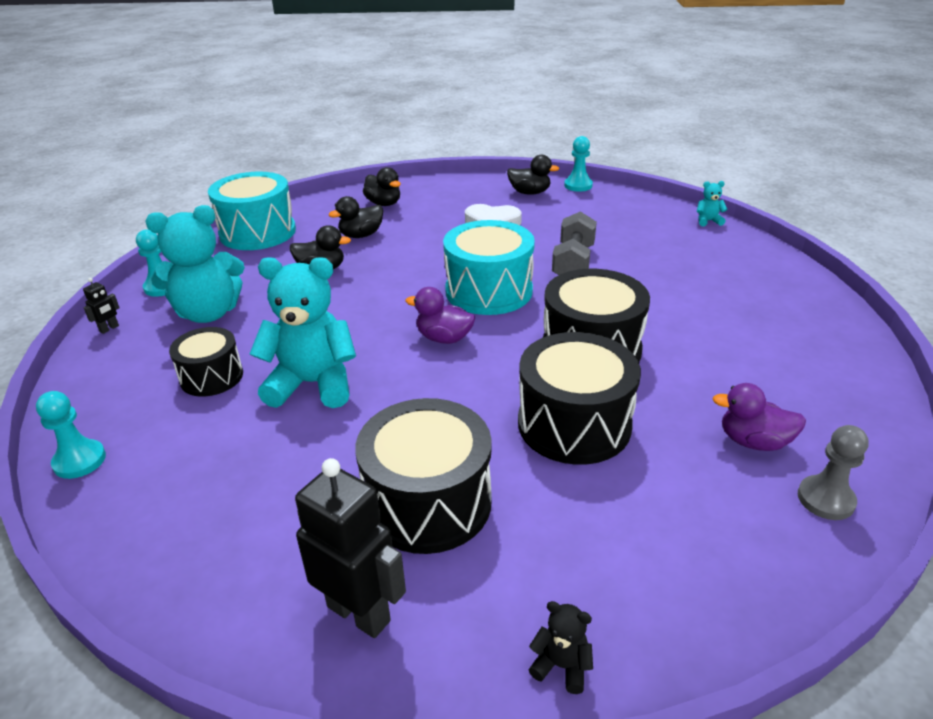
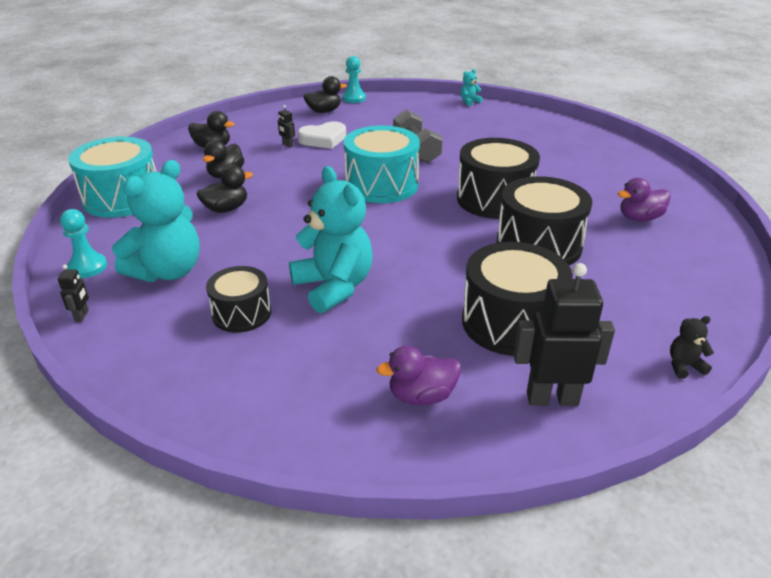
camera: 35 degrees left, 0 degrees up
turquoise pawn [36,391,106,479] -> none
turquoise teddy bear [250,257,356,408] -> turquoise teddy bear turned 90 degrees clockwise [289,166,373,313]
purple duck [405,287,475,344] -> purple duck moved to [376,346,461,405]
grey pawn [798,425,869,520] -> none
none -> black robot [278,105,295,148]

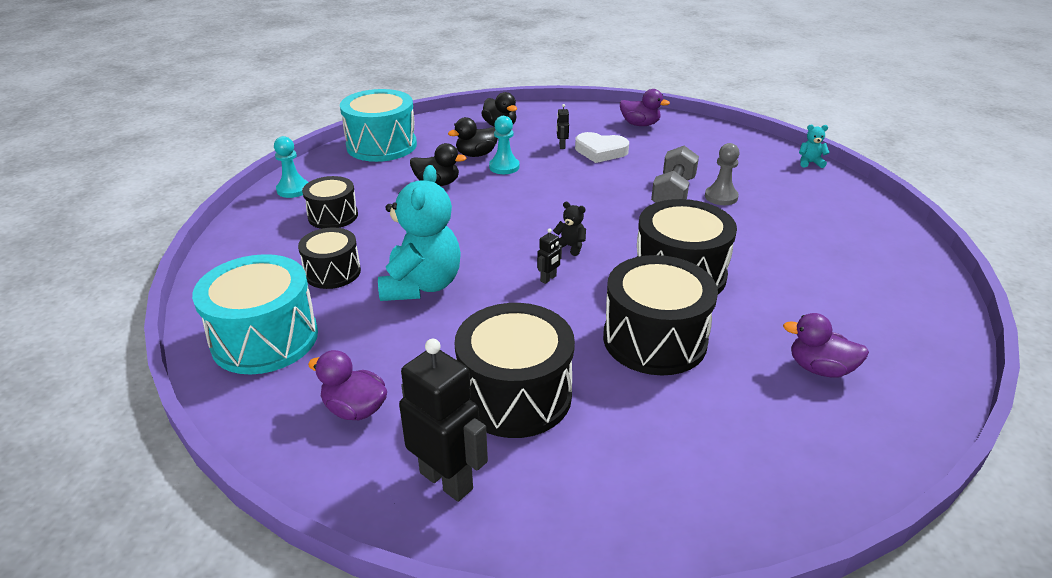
camera: 40 degrees right, 0 degrees up
black robot [58,265,89,322] -> black robot moved to [537,228,562,284]
turquoise teddy bear [112,160,200,282] -> black drum [302,176,358,229]
black duck [303,76,347,113] -> purple duck [620,89,670,126]
turquoise pawn [342,56,366,103] -> turquoise pawn moved to [489,116,520,174]
turquoise drum [344,125,420,203] -> turquoise drum moved to [192,254,318,374]
black teddy bear [670,316,714,379] -> black teddy bear moved to [553,202,586,256]
none -> grey pawn [705,143,740,205]

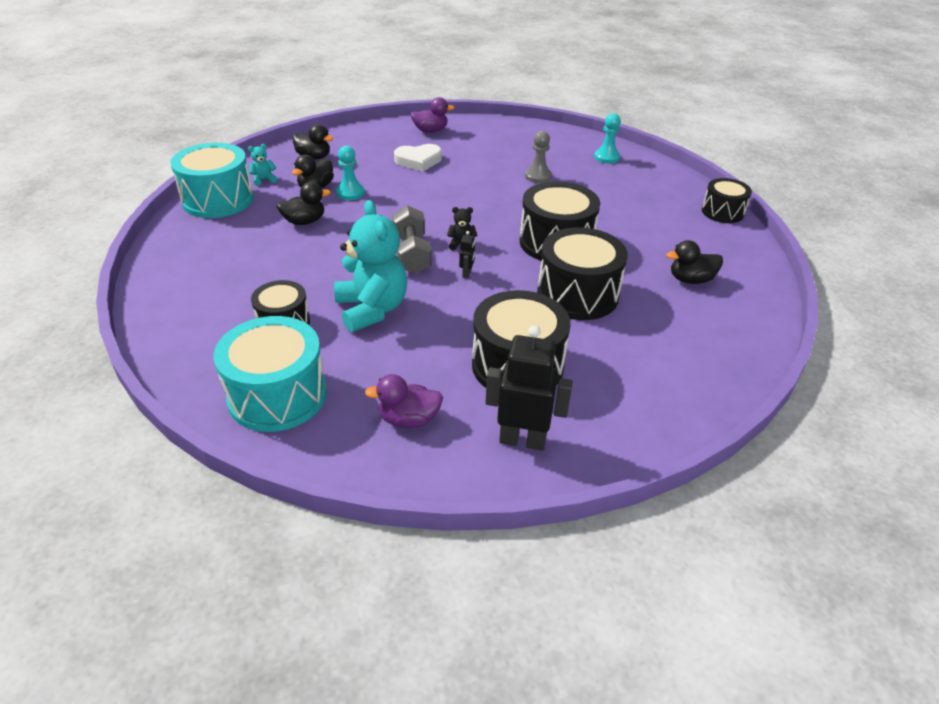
camera: 30 degrees left, 5 degrees up
turquoise pawn [274,136,308,198] -> turquoise pawn moved to [594,113,621,164]
black drum [302,176,358,229] -> black drum moved to [702,178,752,223]
black robot [557,104,569,149] -> none
grey dumbbell [651,146,699,203] -> grey dumbbell moved to [392,205,432,274]
purple duck [783,313,869,378] -> black duck [666,240,723,284]
turquoise teddy bear [799,125,830,168] -> turquoise teddy bear moved to [248,144,277,186]

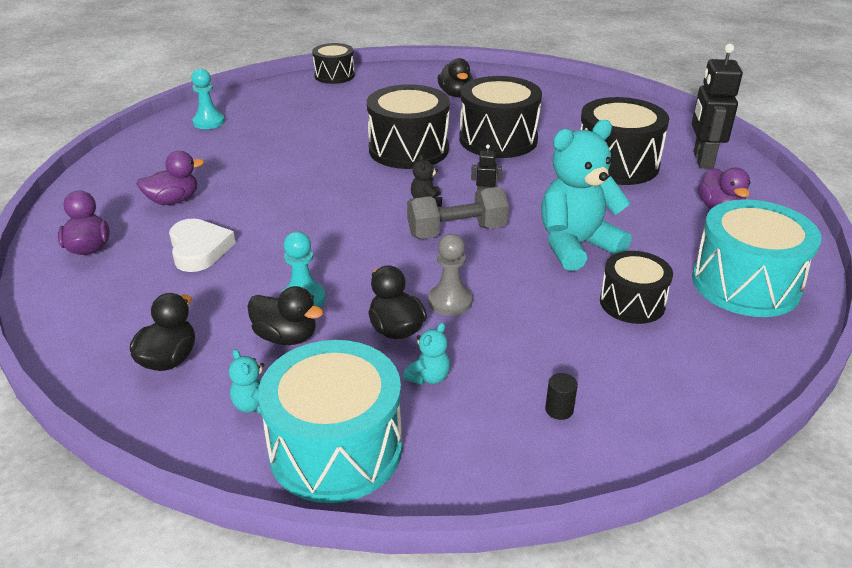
camera: 95 degrees left, 5 degrees down
grey pawn [525,131,552,183] -> grey pawn moved to [428,234,473,316]
none -> purple duck [137,151,204,205]
none -> turquoise teddy bear [403,323,450,385]
none -> black cylinder [545,373,578,420]

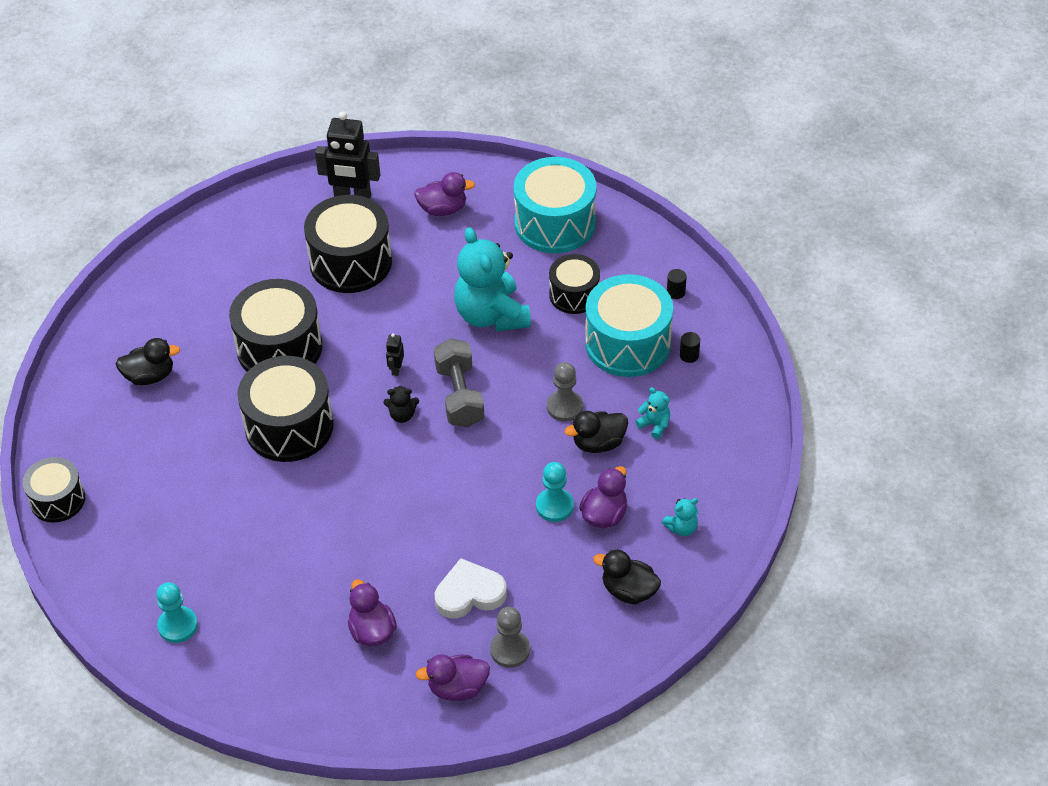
camera: 85 degrees left, 15 degrees up
black duck [247,286,323,345] -> purple duck [579,466,627,528]
turquoise drum [258,340,402,503] -> turquoise drum moved to [585,274,673,377]
none -> grey pawn [490,607,530,668]
none -> black cylinder [667,269,687,299]

